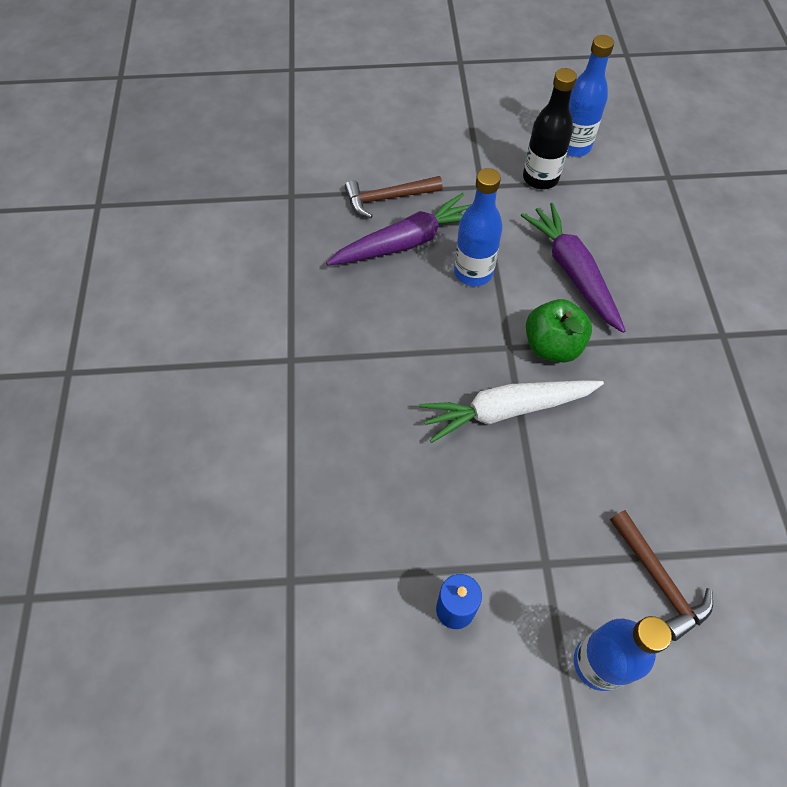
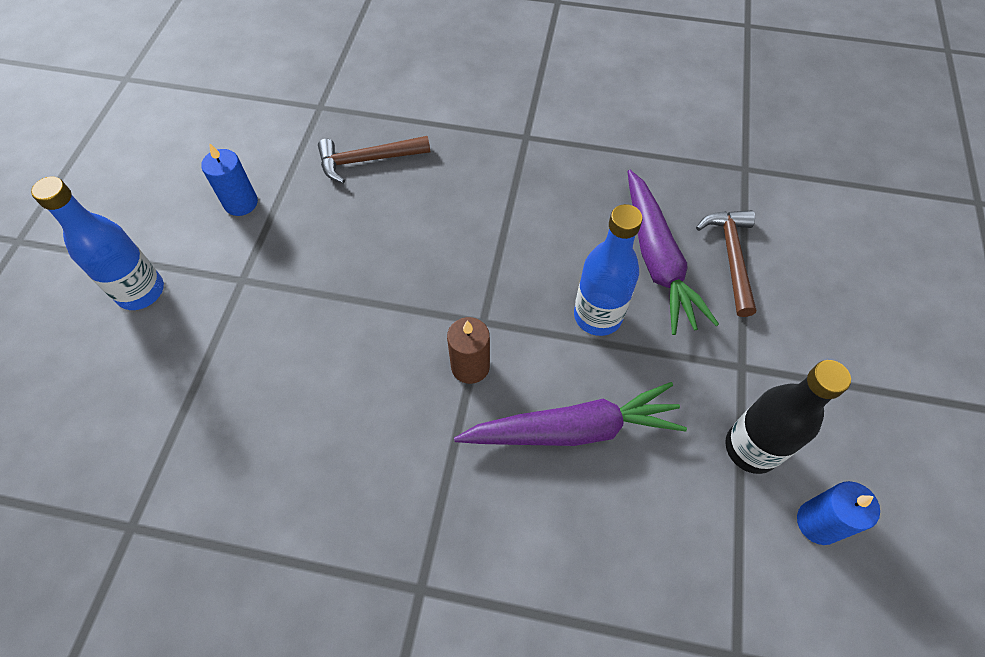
camera: 105 degrees right, 0 degrees up
white carrot [419,380,604,443] -> none
green apple [526,299,592,362] -> brown candle [447,317,490,384]
blue bottle [567,35,614,157] -> blue candle [797,481,880,545]
brown hammer [610,510,713,641] -> brown hammer moved to [318,136,430,184]

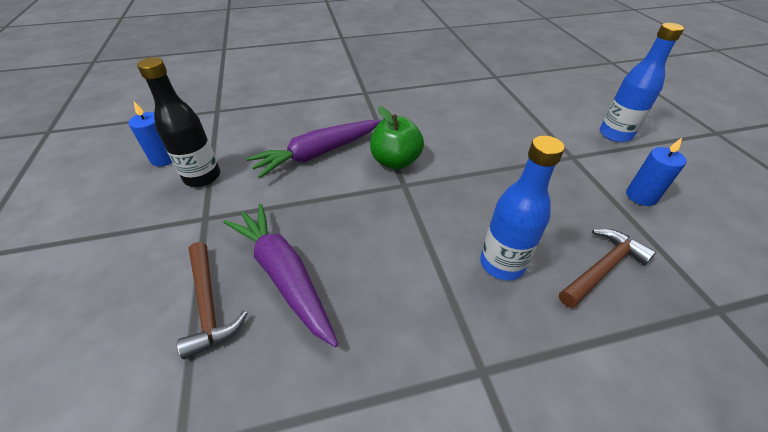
camera: 155 degrees right, 15 degrees down
brown candle [447,317,490,384] -> green apple [370,106,424,169]
blue bottle [574,204,643,336] -> blue bottle moved to [480,136,565,280]

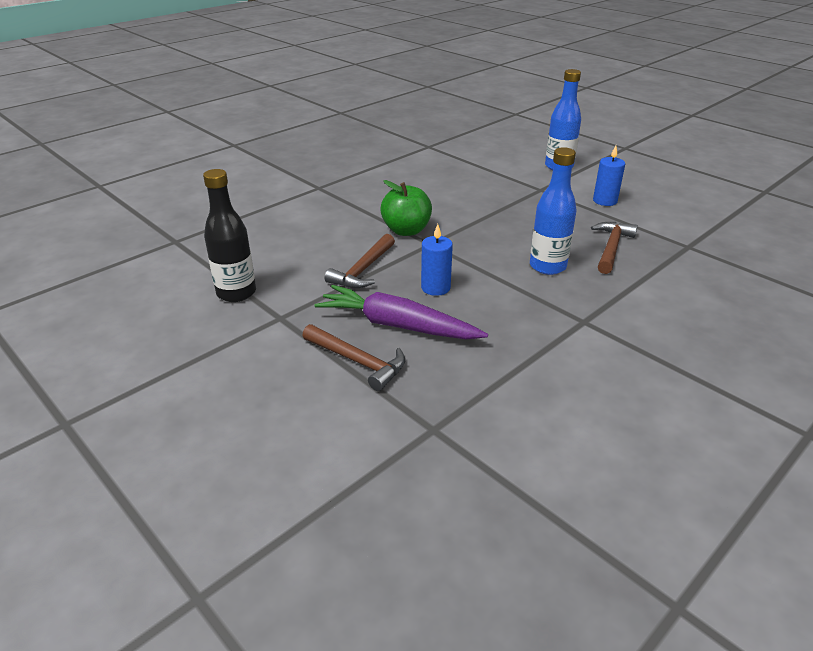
camera: 30 degrees left, 10 degrees down
blue candle [129,102,173,166] -> blue candle moved to [421,224,453,296]
purple carrot [246,120,381,178] -> none
none -> brown hammer [325,234,395,288]

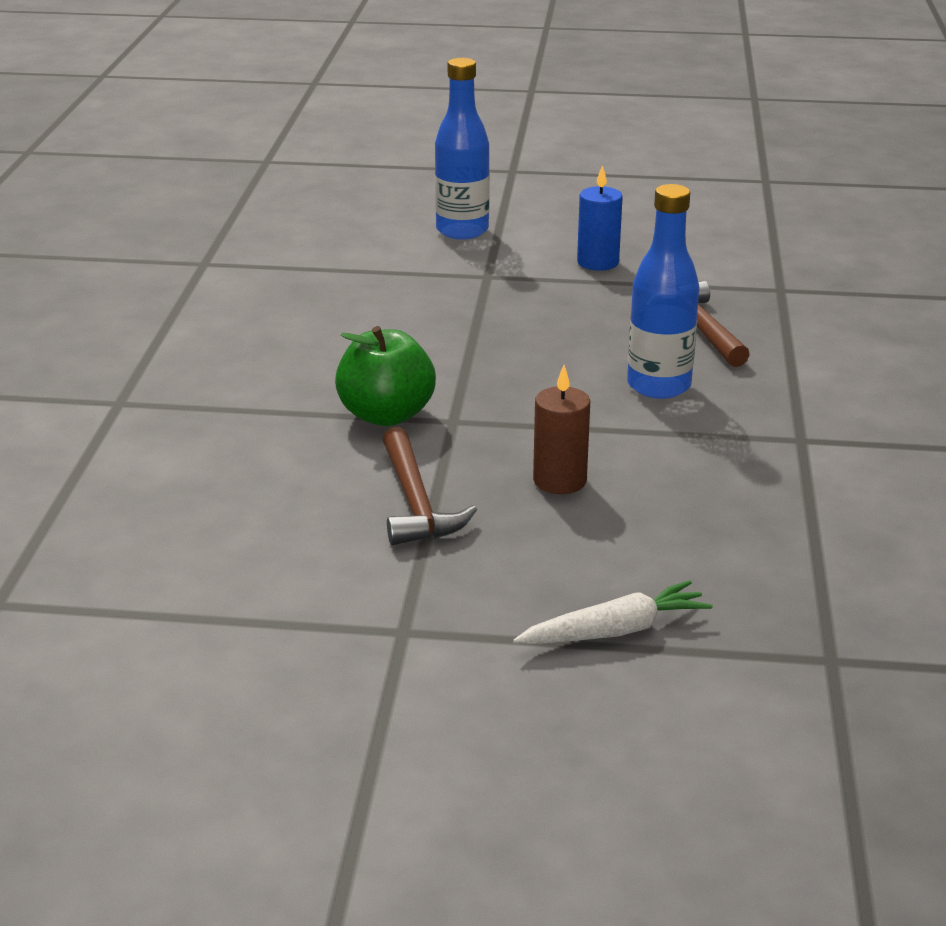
camera: 40 degrees left, 5 degrees down
black bottle [203,169,256,302] -> none
brown hammer [302,324,405,391] -> white carrot [513,580,713,644]
purple carrot [314,285,488,339] -> none
blue candle [421,224,453,296] -> brown candle [533,365,590,494]

